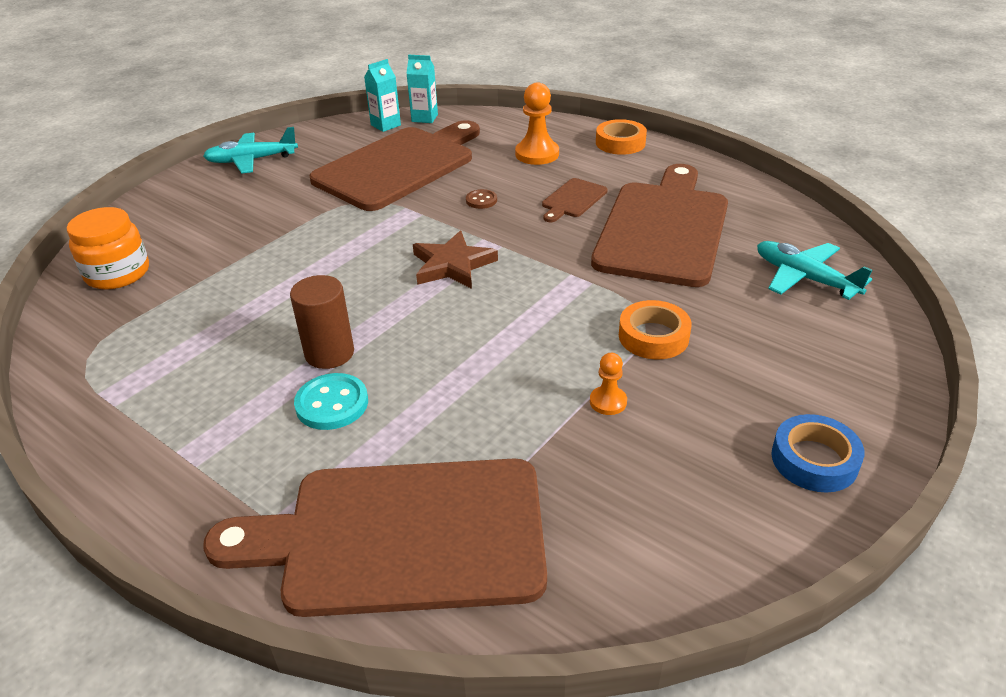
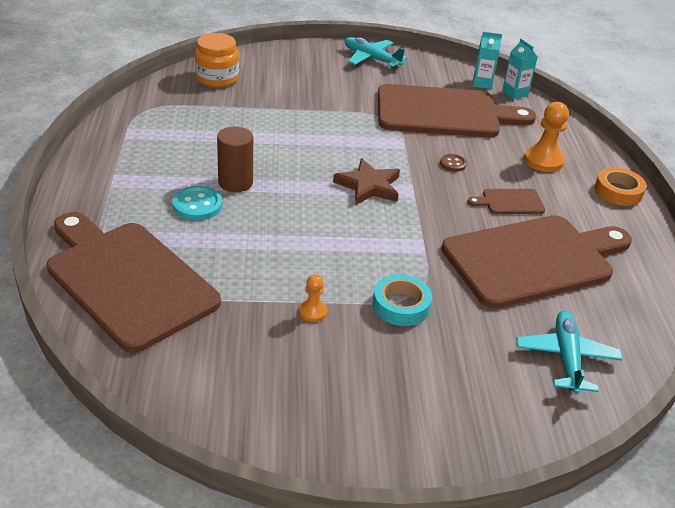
camera: 45 degrees right, 0 degrees up
orange tape [619,300,692,359] -> turquoise tape [373,274,432,326]
blue tape [771,414,865,492] -> none

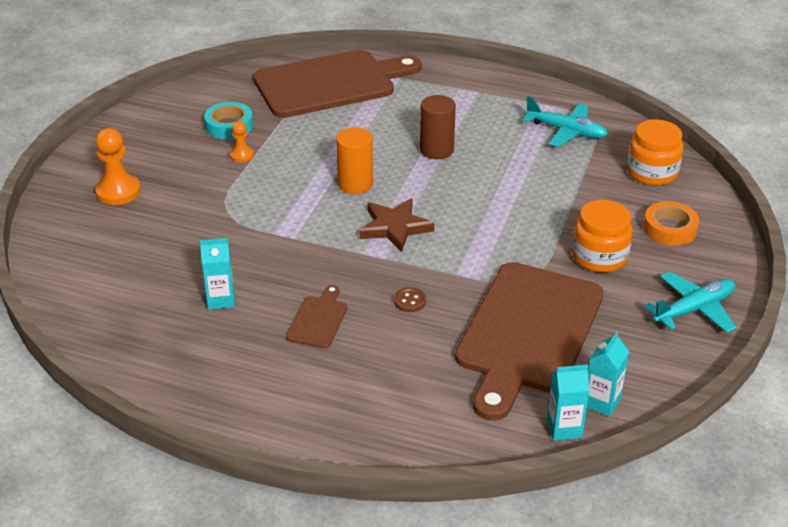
camera: 115 degrees right, 0 degrees up
turquoise button [172,186,222,220] -> none
turquoise tape [373,274,432,326] -> turquoise tape moved to [204,102,253,139]
brown cutting board [441,215,632,309] -> turquoise carton [200,238,235,310]
turquoise plane [516,310,623,395] -> turquoise plane moved to [522,96,608,147]
orange pawn [524,102,569,172] -> orange pawn moved to [95,128,141,205]
orange tape [595,167,647,206] -> orange tape moved to [643,201,699,246]
none -> orange cylinder [336,127,373,194]
none -> orange jar [572,200,633,272]

